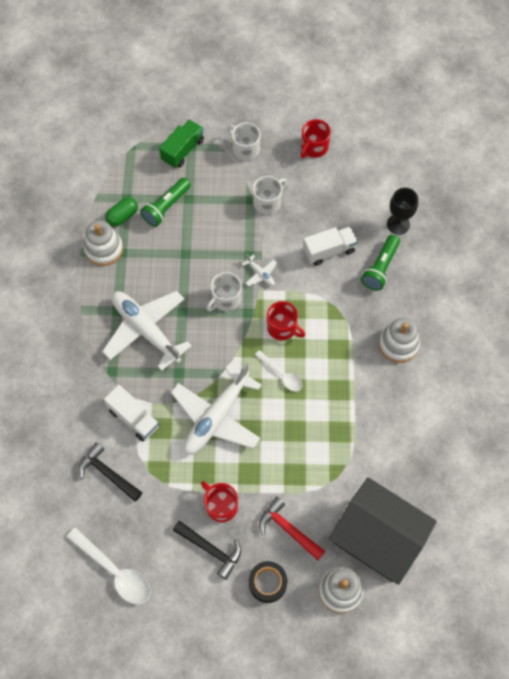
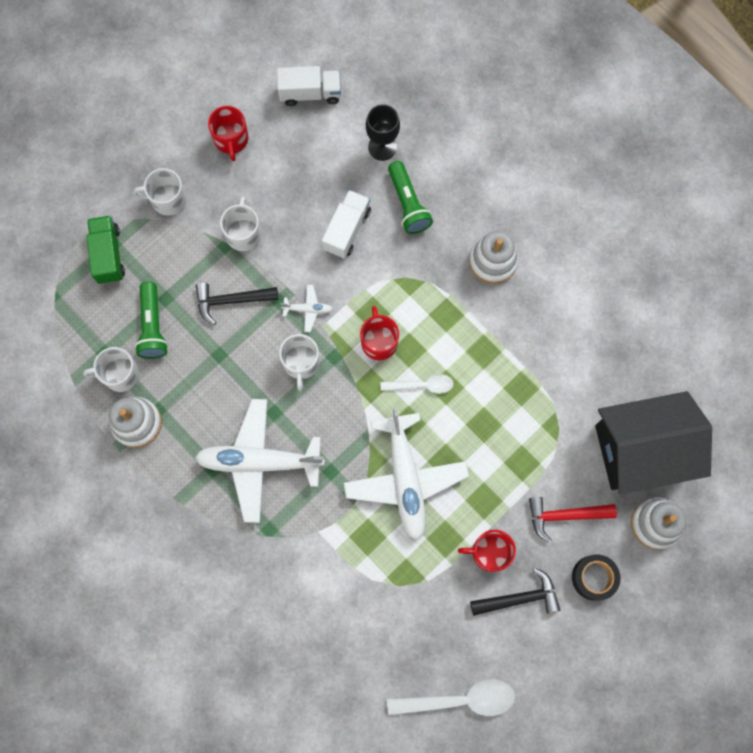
camera: 45 degrees left, 10 degrees up
black hammer [79,442,142,501] -> black hammer moved to [196,283,278,325]
white truck [104,385,159,441] -> white truck moved to [277,66,341,106]
green capsule [105,197,138,226] -> white mug [83,347,140,392]
red mug [267,301,305,340] -> red mug turned 90 degrees counterclockwise [360,306,399,360]

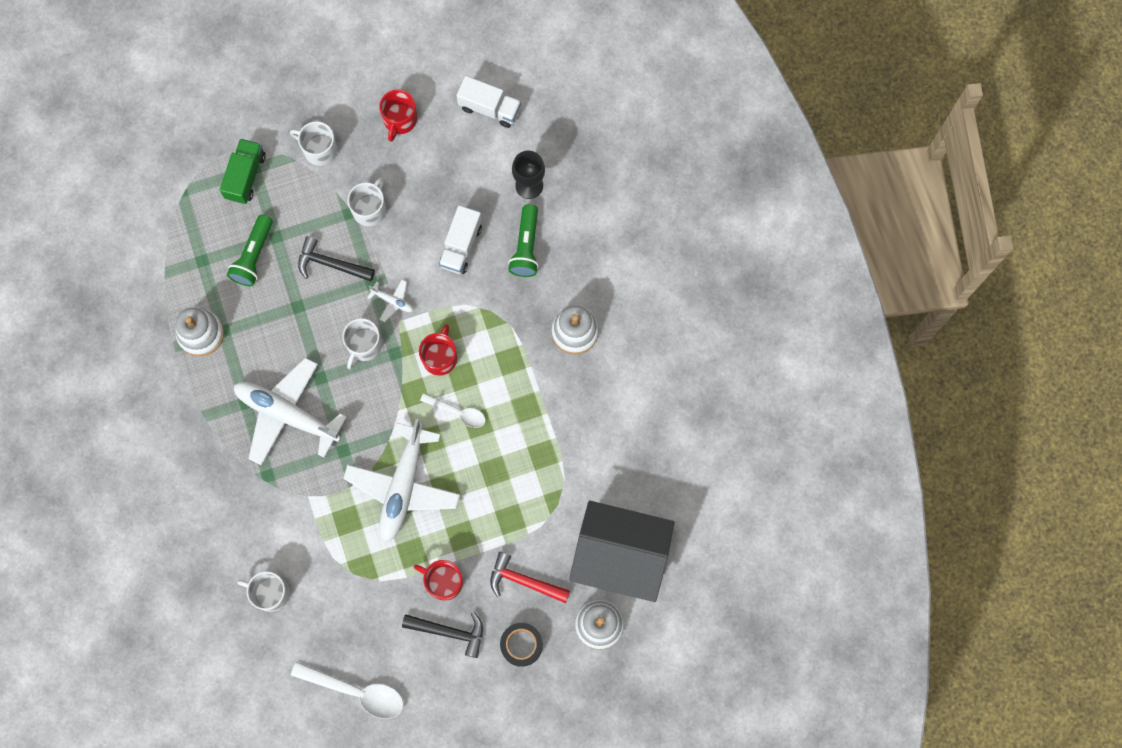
camera: 25 degrees right, 0 degrees up
white mug [83,347,140,392] -> white mug moved to [237,571,290,612]
white truck [322,190,371,259] -> white truck turned 150 degrees clockwise [439,205,482,274]

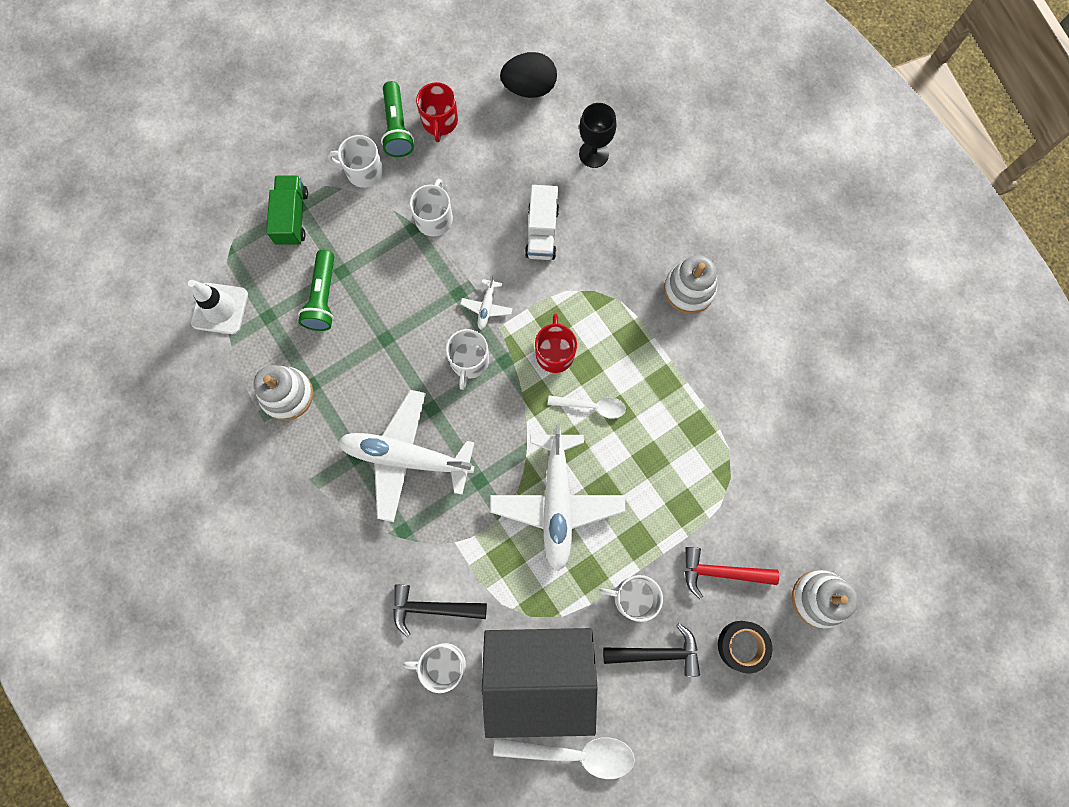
camera: 15 degrees left, 0 degrees up
black hammer [298,236,375,281] -> black hammer moved to [393,584,487,637]
white plane [367,280,413,322] -> white plane turned 90 degrees clockwise [460,275,513,330]
red mug [414,560,463,601] -> white mug [599,575,663,622]
white truck [456,76,521,128] -> black egg [500,52,557,98]
green flashlight [508,204,539,277] -> green flashlight moved to [381,81,414,157]
black house [569,501,674,602] -> black house moved to [482,628,597,738]
none -> white traffic cone [188,280,248,334]

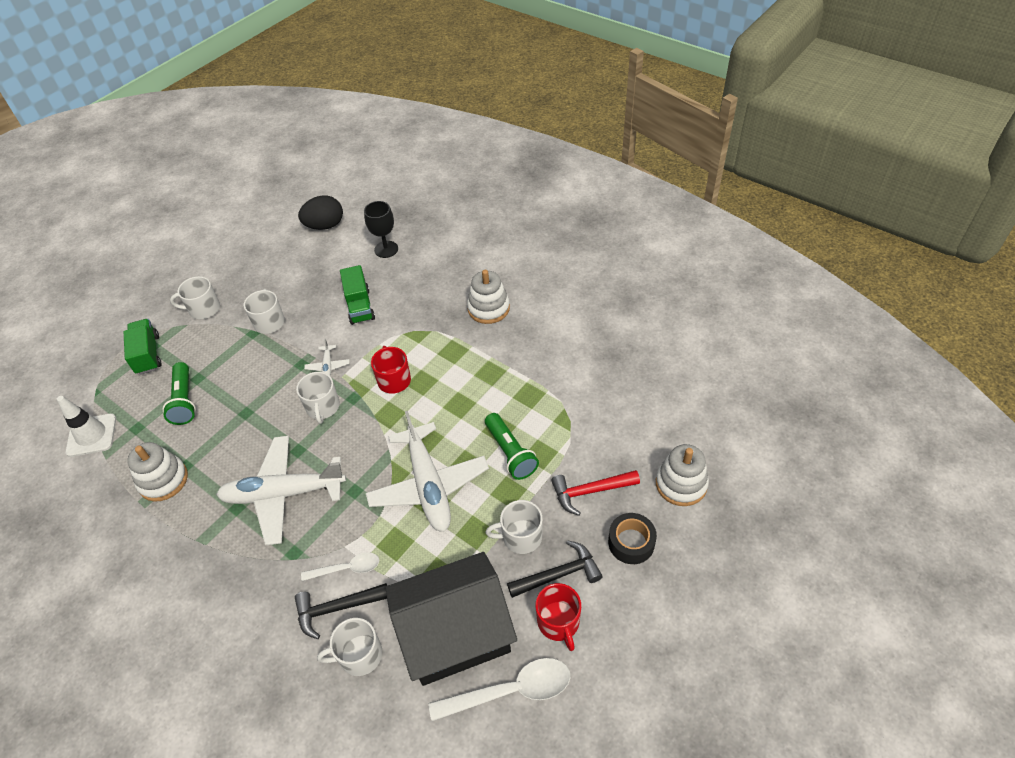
camera: 15 degrees left, 25 degrees down
green flashlight [381,81,414,157] -> green flashlight moved to [485,413,539,480]
red mug [416,82,458,142] -> red mug moved to [536,583,581,651]
white truck [525,185,559,260] -> green truck [340,265,375,325]
white spoon [548,395,626,419] -> white spoon moved to [301,552,379,581]

